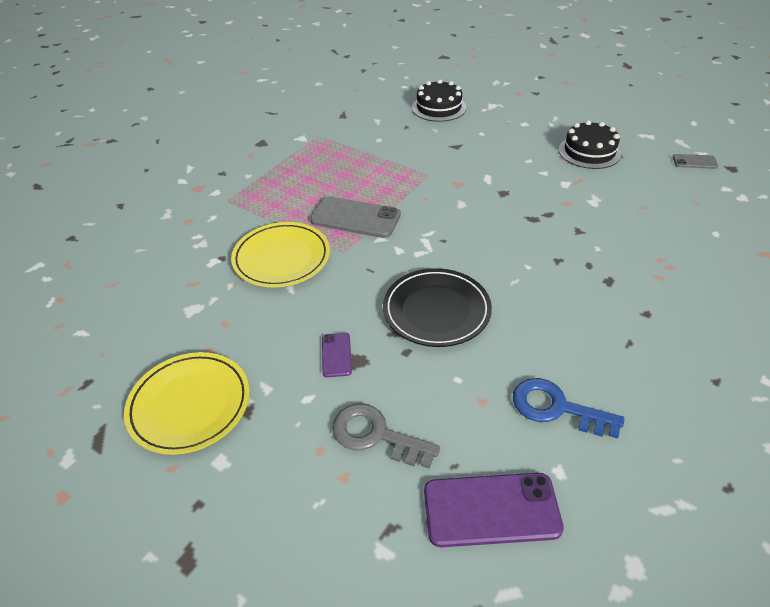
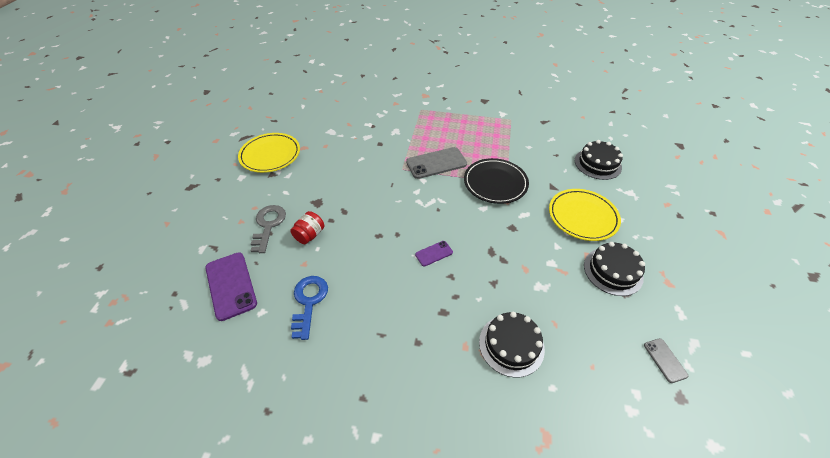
camera: 65 degrees right, 5 degrees up
yellow plate [231,222,330,287] -> yellow plate moved to [549,189,621,241]
grey phone [310,196,401,238] -> grey phone turned 75 degrees clockwise [406,147,467,179]
purple phone [322,333,352,377] -> purple phone moved to [415,241,453,266]
black plate [383,268,492,347] -> black plate moved to [464,158,529,204]
none -> red jar [290,211,324,244]
none -> black cake [479,312,545,378]

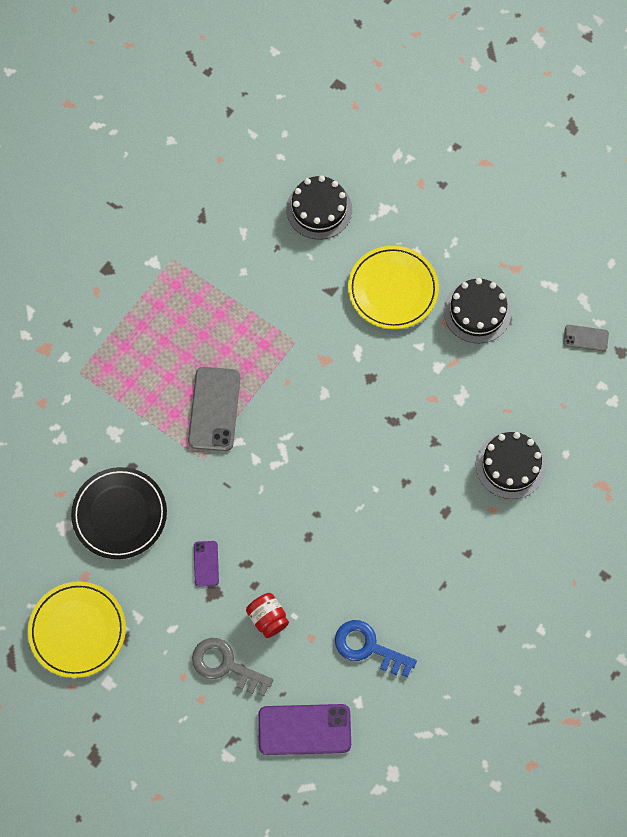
camera: 65 degrees left, 20 degrees up
purple phone [415,241,453,266] -> purple phone moved to [194,541,219,587]
black plate [464,158,529,204] -> black plate moved to [71,467,167,559]

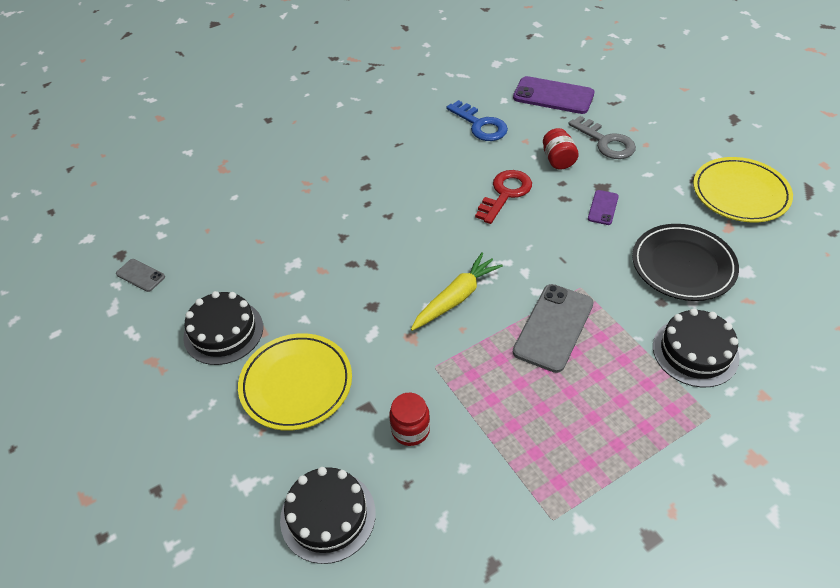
camera: 155 degrees left, 20 degrees down
black cake [476,432,546,499] -> black cake moved to [653,308,740,387]
none -> red jar [389,393,430,446]
none -> yellow carrot [411,252,503,331]
none -> red key [475,170,532,224]

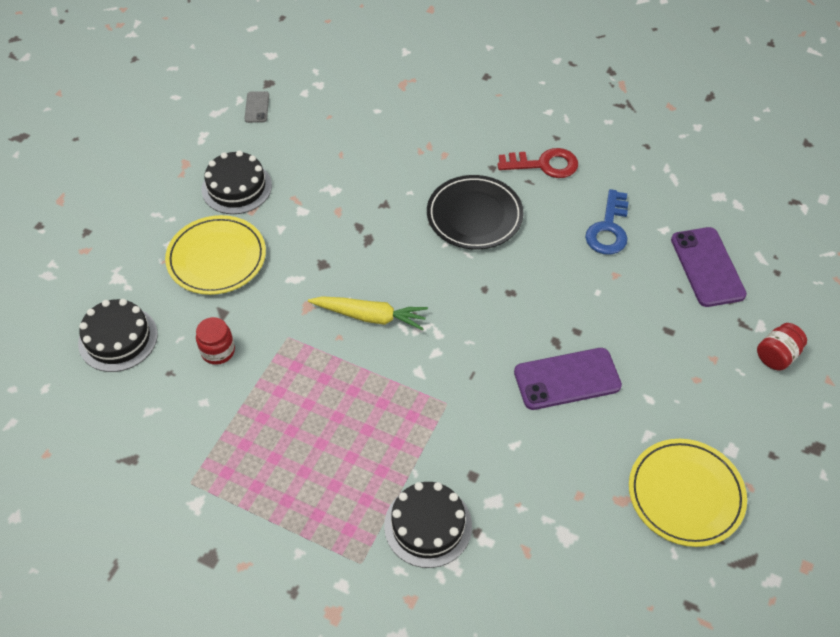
camera: 55 degrees right, 5 degrees up
red key [475,170,532,224] -> red key moved to [498,148,578,178]
grey phone [513,284,594,373] -> none
red jar [543,128,579,169] -> red jar moved to [757,323,807,371]
grey key [568,116,636,159] -> none
purple phone [588,190,619,225] -> purple phone [514,348,622,410], size x1.94
black plate [632,224,739,301] -> black plate moved to [427,175,523,250]

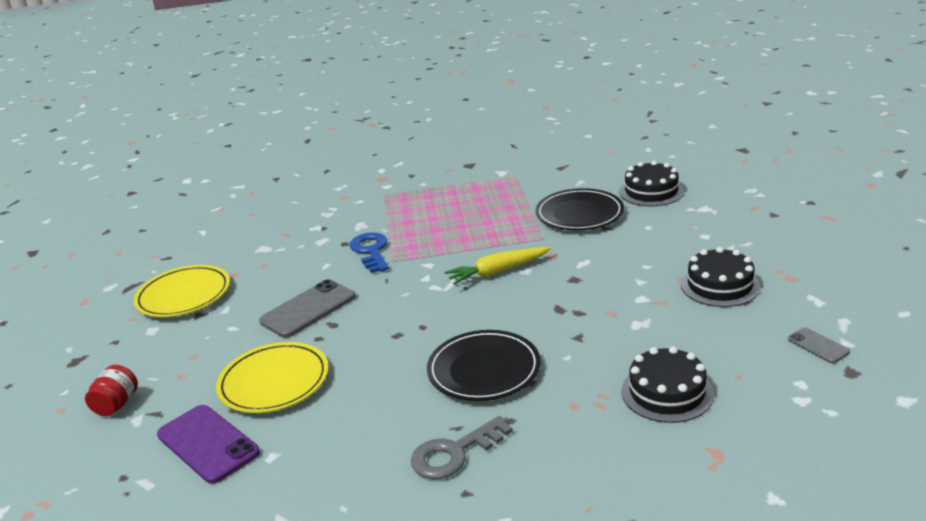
camera: 150 degrees right, 25 degrees down
yellow plate [165,215,266,295] -> yellow plate moved to [216,342,329,413]
red jar [196,317,235,365] -> black plate [536,188,624,230]
black cake [384,482,472,568] -> black cake moved to [621,346,714,423]
red key [498,148,578,178] -> grey key [411,416,513,479]
purple phone [514,348,622,410] -> grey phone [259,279,356,338]
blue key [585,189,628,255] -> blue key moved to [350,232,389,273]

